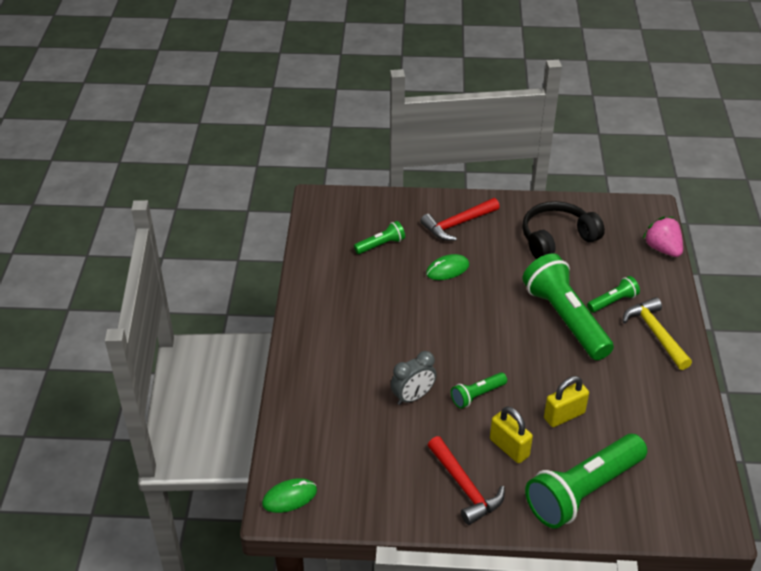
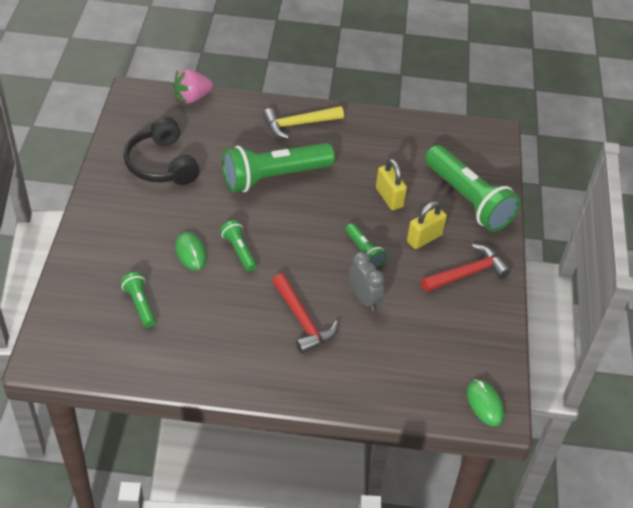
camera: 90 degrees left, 5 degrees up
red hammer [420,198,500,241] -> red hammer moved to [272,273,339,354]
green flashlight [587,276,640,313] -> green flashlight moved to [220,220,257,272]

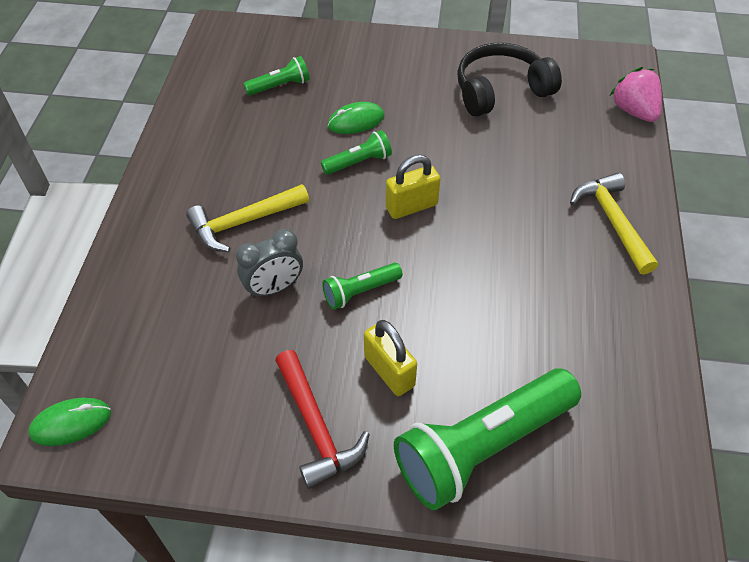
camera: 95 degrees right, 5 degrees up
green flashlight [222,143,335,192] -> none
red hammer [272,273,339,354] -> yellow hammer [186,184,309,252]
yellow padlock [376,159,407,210] -> yellow padlock moved to [386,155,440,219]

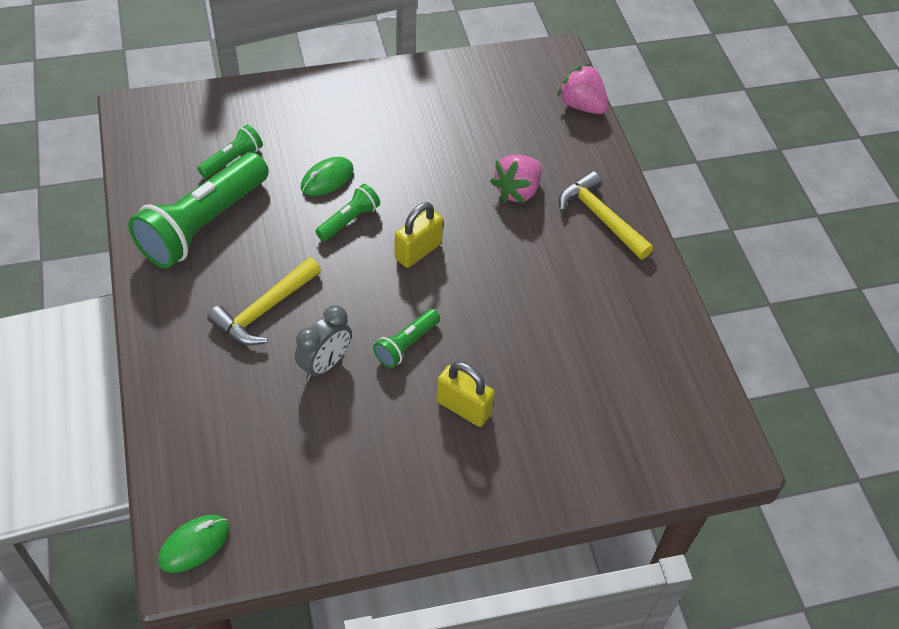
camera: 25 degrees left, 0 degrees up
red hammer [275,350,370,489] -> none
green flashlight [394,368,581,510] -> green flashlight moved to [128,152,269,268]
black headphones [457,43,562,117] -> none
none -> pink strawberry [490,155,542,203]

